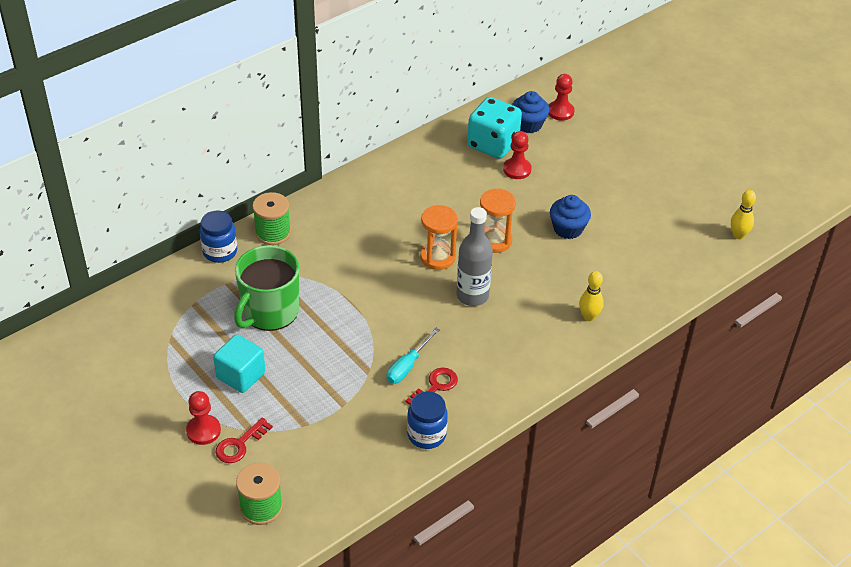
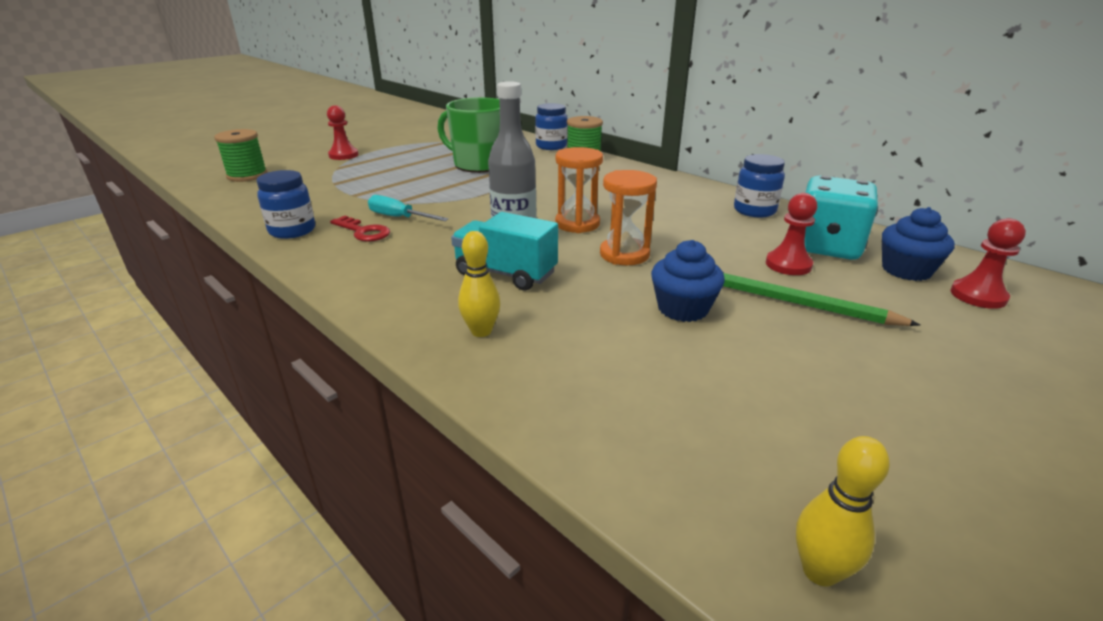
camera: 85 degrees right, 15 degrees down
turquoise cube [213,334,266,393] -> none
red key [216,417,273,463] -> none
none -> turquoise truck [451,212,558,290]
none -> green pencil [723,272,920,326]
none -> blue jar [734,154,785,217]

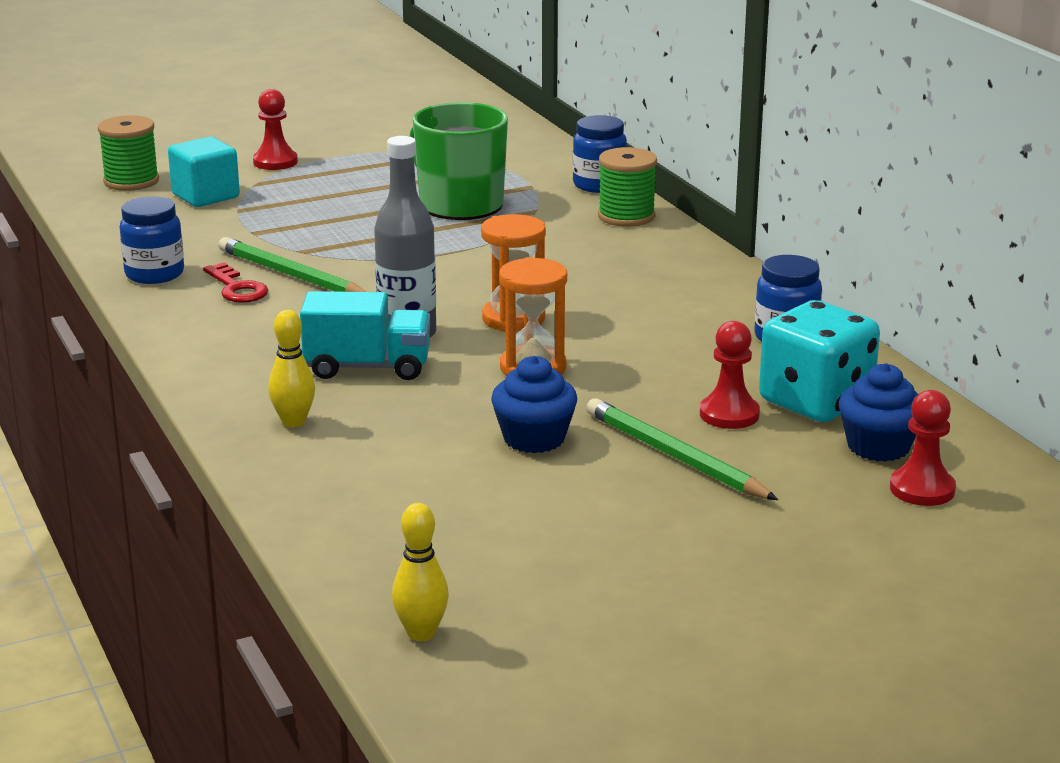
camera: 20 degrees right, 5 degrees down
turquoise screwdriver [368,195,449,221] -> green pencil [218,237,367,292]
turquoise truck [451,212,558,290] -> turquoise truck turned 135 degrees clockwise [300,291,431,380]
none -> turquoise cube [168,137,240,207]

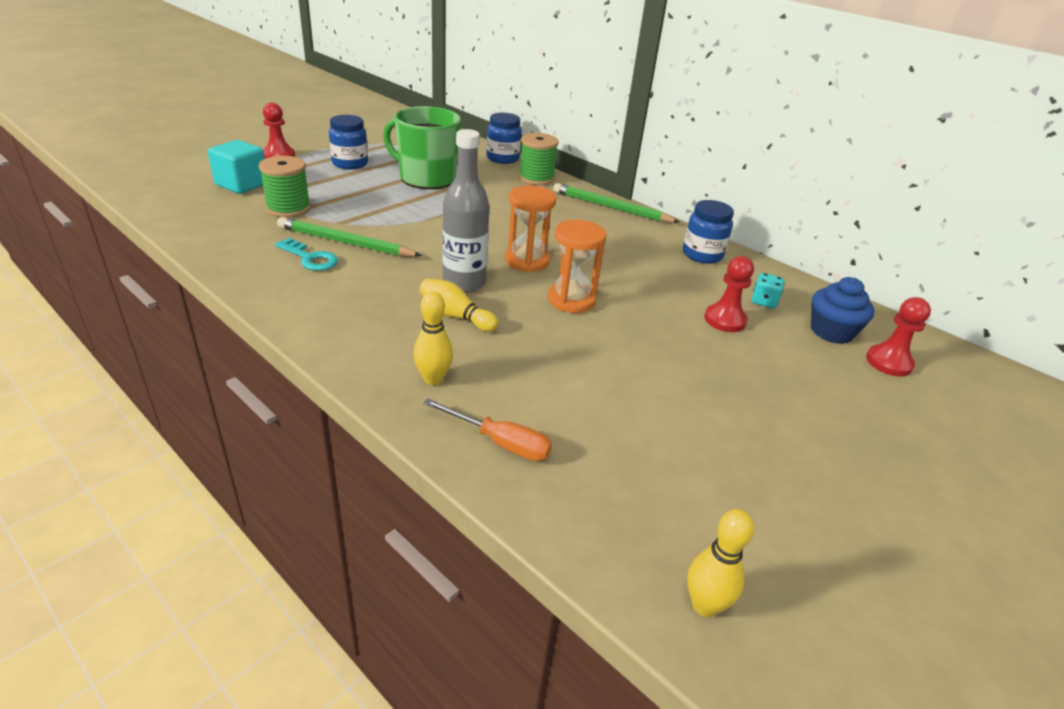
camera: 25 degrees left, 10 degrees up
green spool [98,115,159,191] -> green spool moved to [259,156,311,218]
blue jar [120,196,184,284] -> blue jar moved to [329,115,368,169]
red key [203,262,268,303] -> turquoise key [275,238,338,271]
turquoise truck [300,291,431,380] -> yellow bowling pin [419,279,498,332]
blue cupcake [491,356,577,453] -> none
green pencil [586,398,778,500] -> green pencil moved to [553,183,679,223]
turquoise dice [759,300,880,422] -> turquoise dice [751,273,785,308], size x0.42
none -> orange screwdriver [424,399,552,461]

